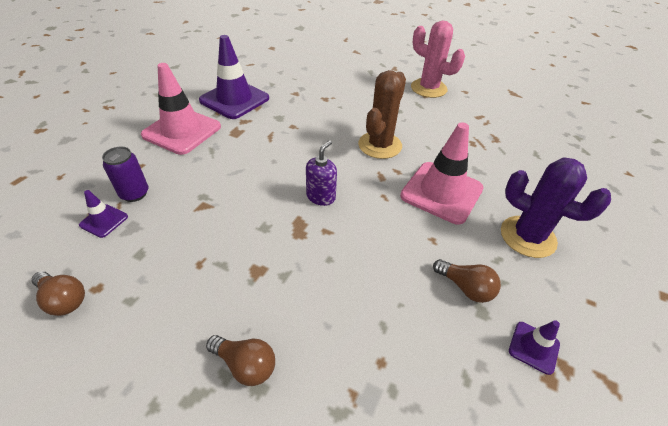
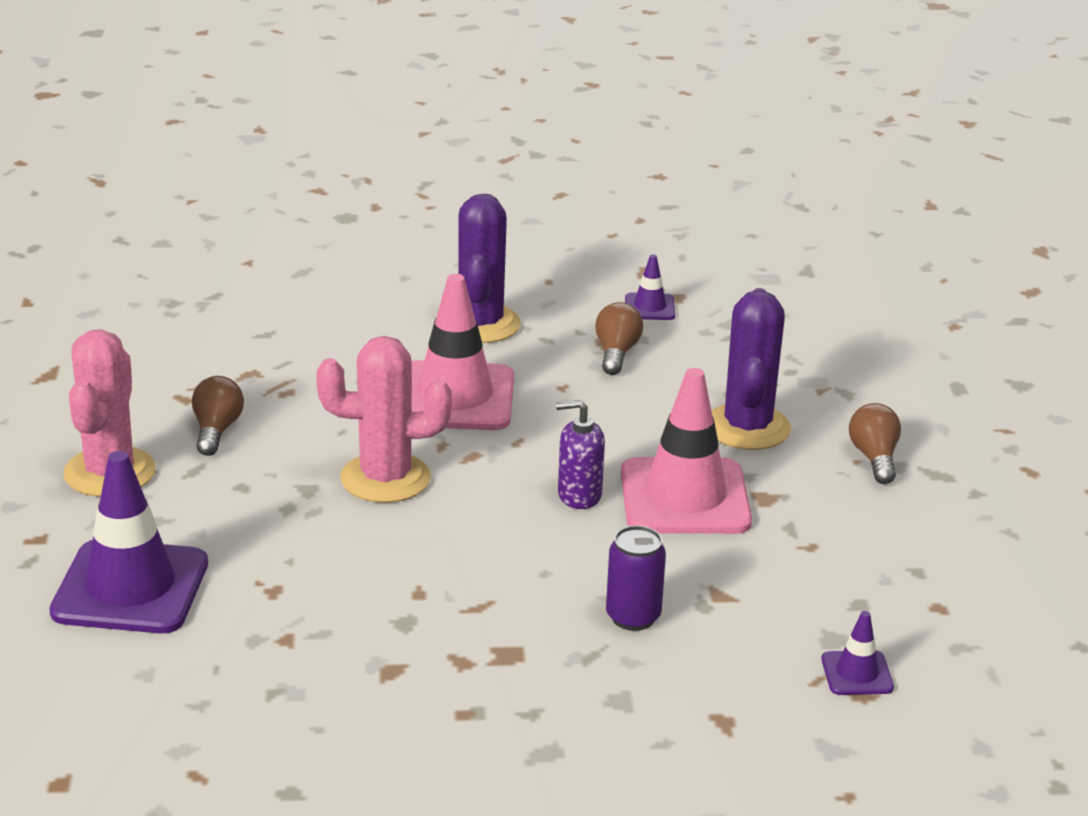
camera: 120 degrees left, 15 degrees down
brown light bulb [32,271,85,316] -> brown light bulb moved to [192,376,244,456]
purple can [102,147,148,202] -> purple can moved to [606,526,666,631]
pink traffic cone [141,63,221,155] -> pink traffic cone moved to [621,368,752,534]
purple traffic cone [199,35,269,119] -> purple traffic cone moved to [49,451,208,633]
brown cactus [358,70,406,159] -> pink cactus [316,336,452,503]
none -> purple cactus [712,288,791,450]

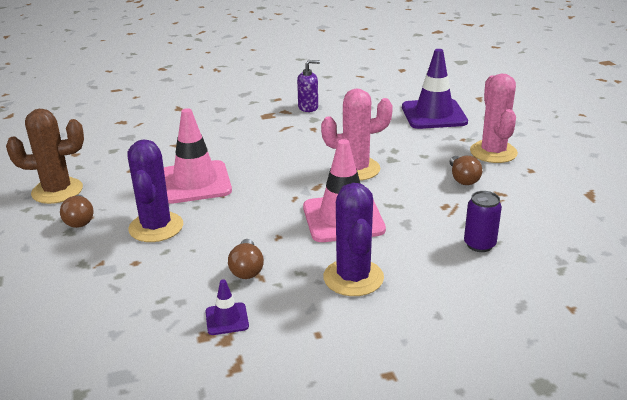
camera: 170 degrees right, 0 degrees up
purple soap dispenser [556,400,605,509] -> purple soap dispenser moved to [297,60,320,112]
purple can [606,526,666,631] -> purple can moved to [464,191,502,252]
purple traffic cone [821,611,894,695] -> none
none -> brown cactus [6,109,84,204]

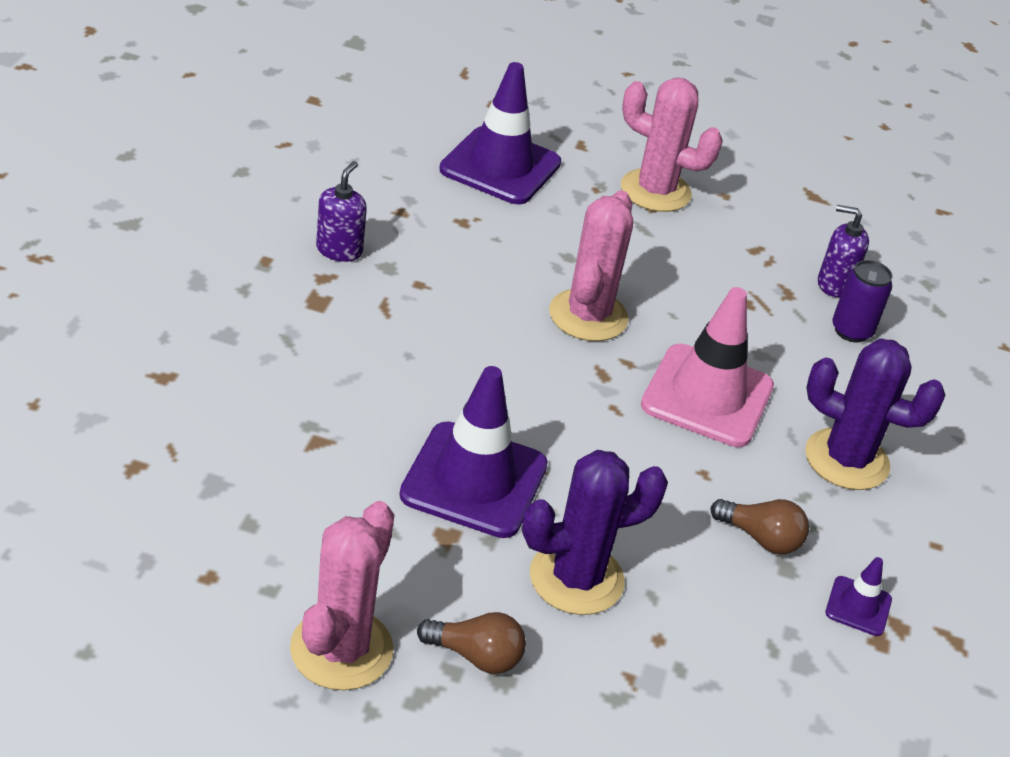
camera: 65 degrees left, 10 degrees up
brown cactus [6,109,84,204] -> pink cactus [290,501,394,690]
purple cactus [127,139,183,242] -> purple cactus turned 45 degrees counterclockwise [522,450,668,615]
pink traffic cone [164,108,232,204] -> purple traffic cone [399,366,548,538]
brown light bulb [450,156,482,185] -> none
none -> purple soap dispenser [818,205,869,297]

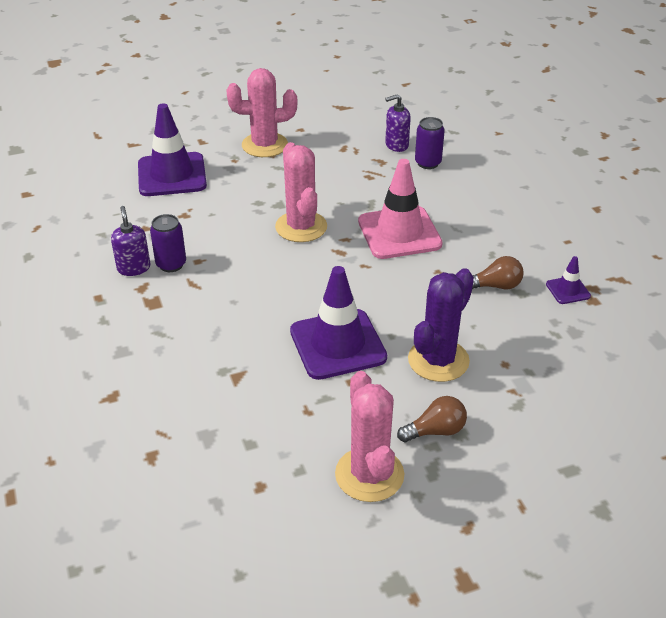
camera: 30 degrees left, 0 degrees up
purple cactus [805,338,945,490] -> none
none -> purple can [150,214,186,272]

